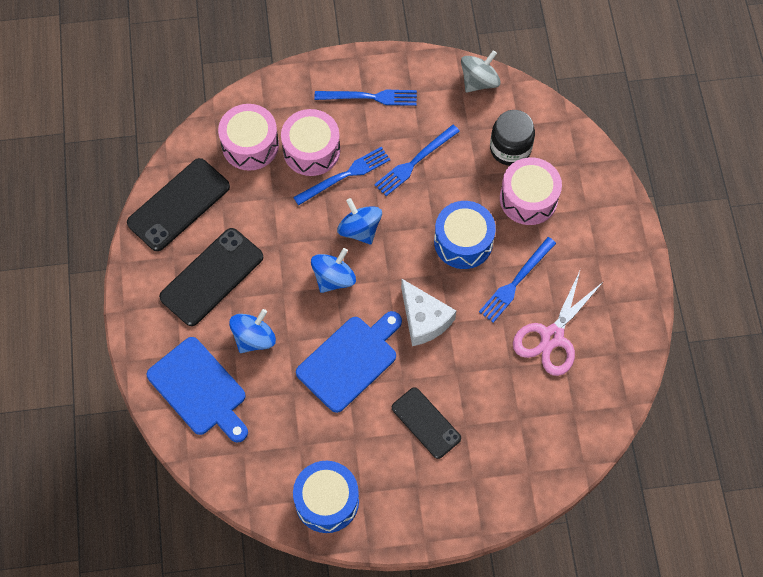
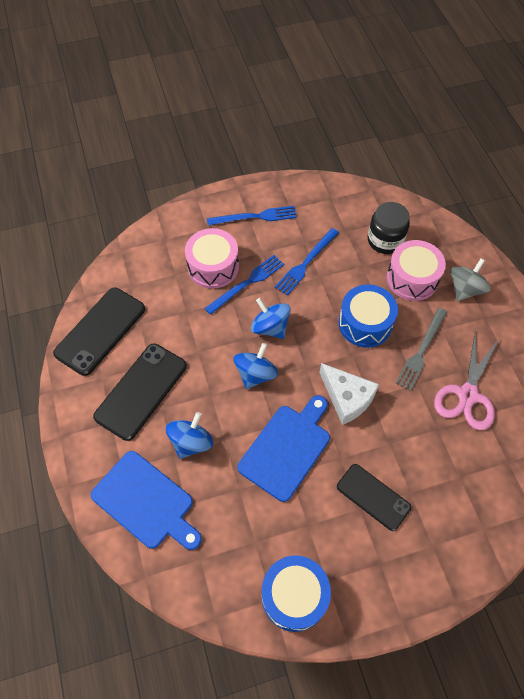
camera: 10 degrees left, 5 degrees down
pink drum [218,104,279,171] -> none
grey spinning top [461,51,501,92] -> grey spinning top moved to [450,258,491,301]
blue fork [479,237,556,323] -> grey fork [396,308,447,391]

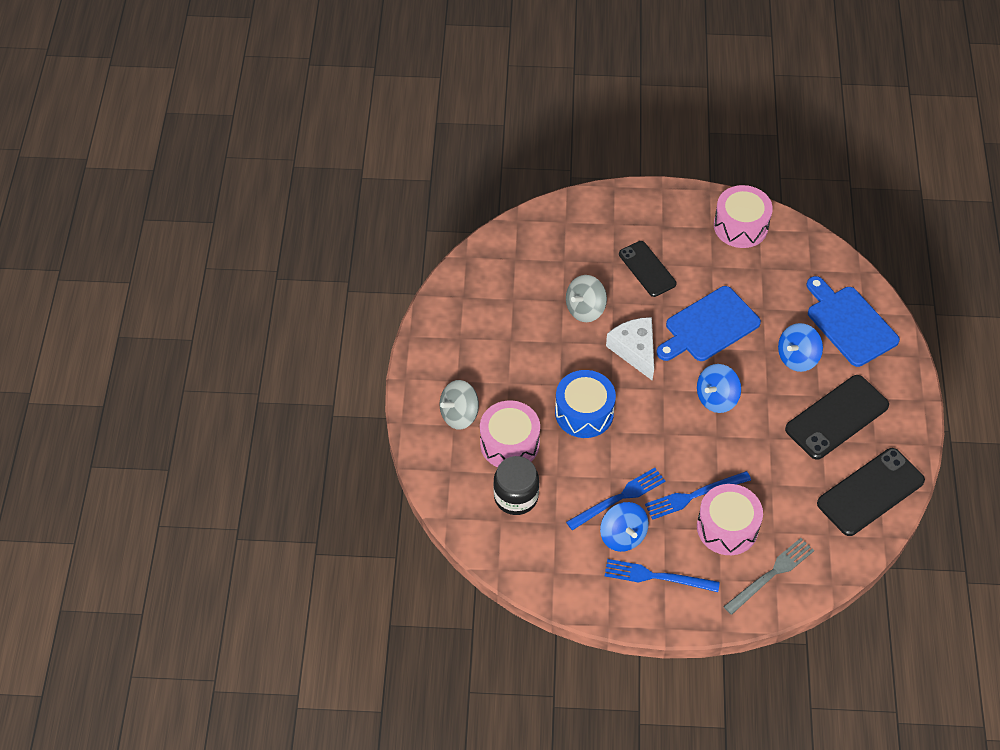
camera: 160 degrees left, 5 degrees down
blue spinning top [251,298,291,339] -> blue spinning top moved to [600,502,649,552]
blue drum [262,555,331,632] -> pink drum [714,185,773,248]
grey fork [396,308,447,391] -> grey fork moved to [723,538,814,615]
pink scissors [434,333,499,430] -> none
none -> grey spinning top [566,275,607,322]

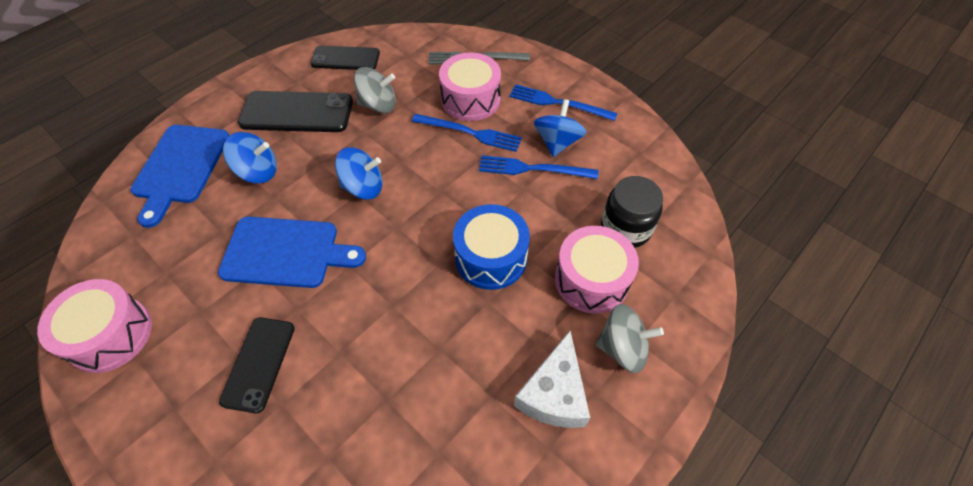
camera: 140 degrees left, 0 degrees up
grey spinning top [566,275,607,322] -> grey spinning top moved to [354,67,396,113]
blue fork [605,559,720,592] -> blue fork turned 150 degrees clockwise [509,84,618,121]
white cheese [606,317,654,381] -> white cheese moved to [514,331,590,428]
black phone [817,448,925,536] -> black phone [310,46,380,70], size x0.66

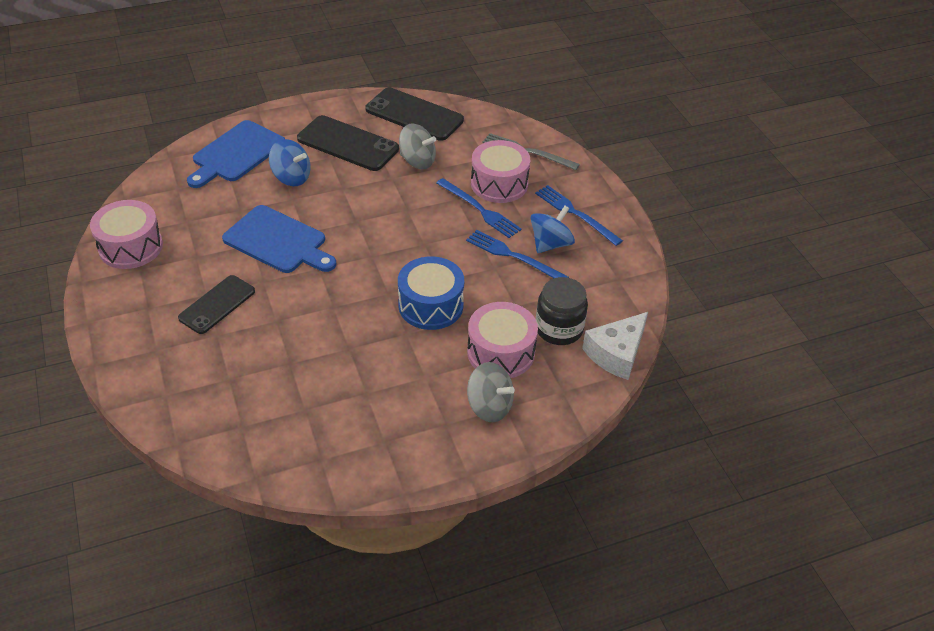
camera: 25 degrees right, 10 degrees down
black phone [310,46,380,70] -> black phone [365,88,464,141], size x1.52
blue spinning top [335,147,382,199] -> none
white cheese [514,331,590,428] -> white cheese moved to [582,312,648,380]

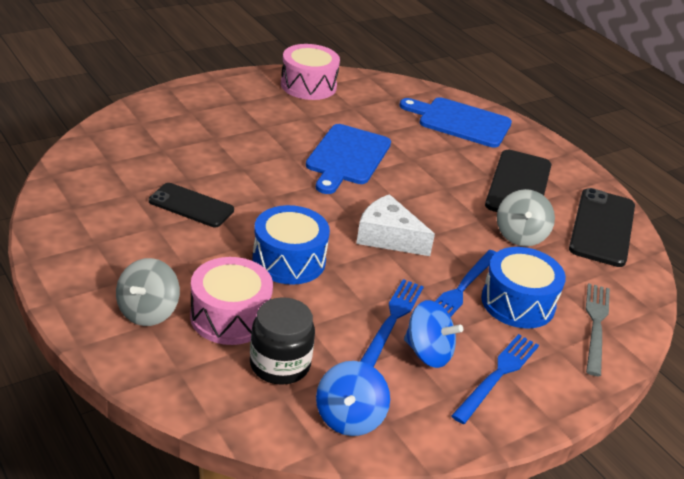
camera: 75 degrees right, 10 degrees down
black phone [178,275,255,334] -> black phone moved to [149,183,234,227]
blue spinning top [269,139,311,186] -> blue spinning top moved to [316,361,390,436]
pink drum [471,140,530,203] -> blue drum [481,247,566,328]
white cheese [582,312,648,380] -> white cheese moved to [356,194,435,256]

